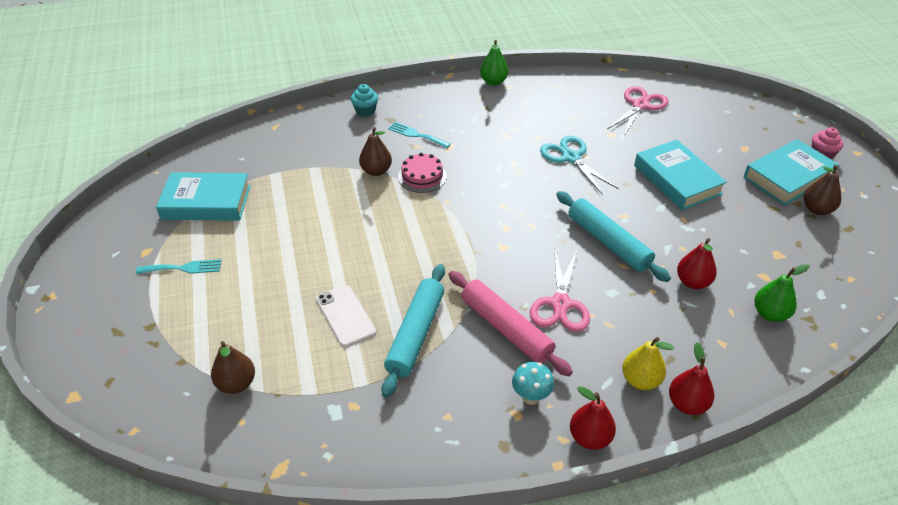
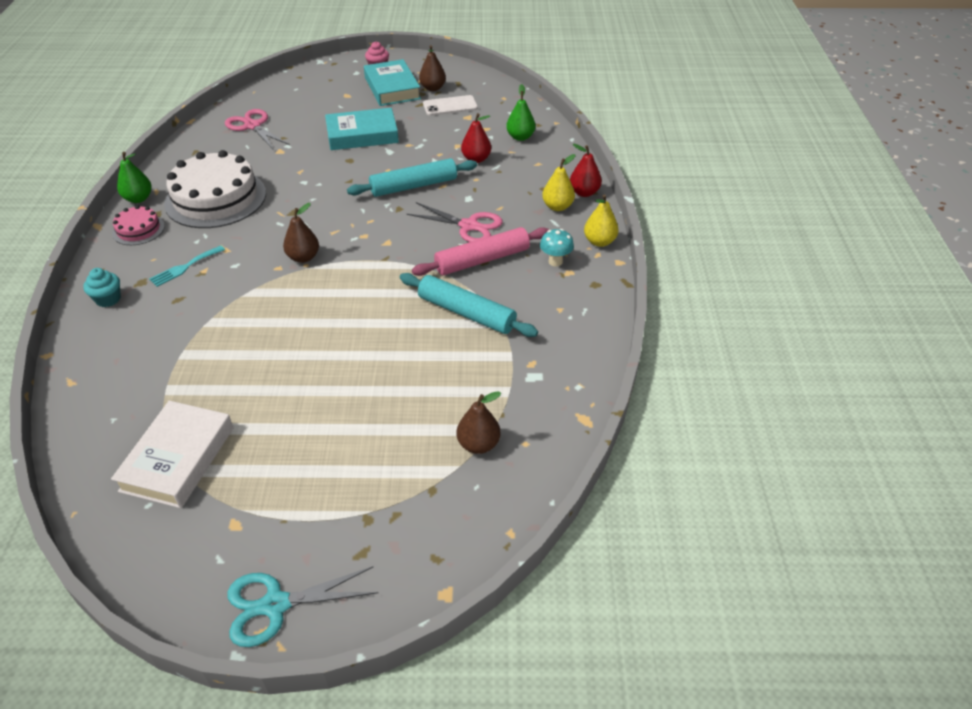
camera: 75 degrees left, 0 degrees up
turquoise fork [136,259,221,274] -> none
turquoise book [156,172,251,221] -> white book [111,401,233,508]
white phone [316,285,376,348] -> white phone moved to [423,95,478,116]
brown pear [359,127,392,176] -> brown pear moved to [283,203,319,263]
pink cake [398,153,447,193] -> pink cake moved to [112,205,165,245]
turquoise scissors [540,136,619,195] -> turquoise scissors moved to [227,566,378,647]
red pear [570,386,616,450] -> yellow pear [584,194,619,247]
none -> white cake [164,150,266,228]

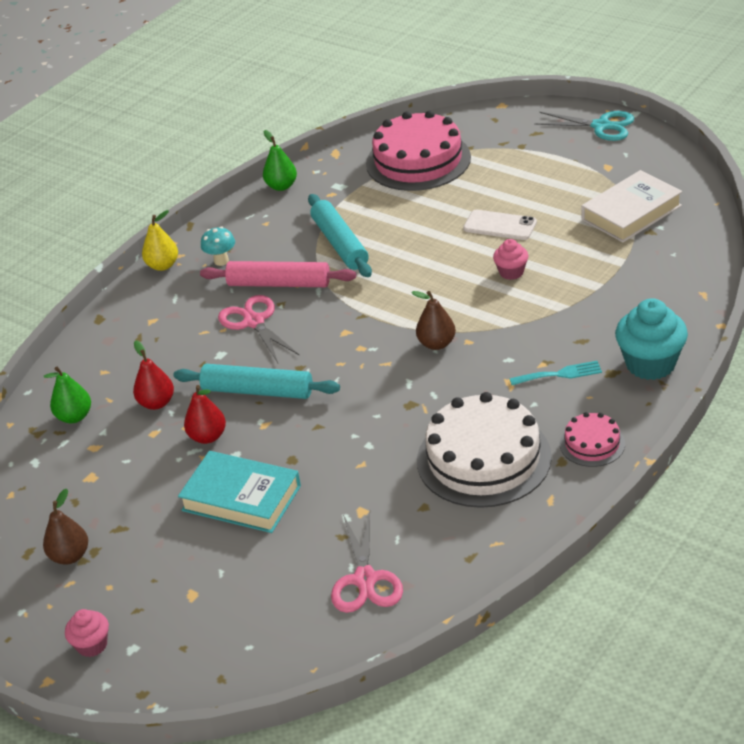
camera: 140 degrees left, 5 degrees down
turquoise cupcake [83,268,121,307] -> turquoise cupcake [615,298,688,380], size x1.84
green pear [117,152,152,203] -> green pear moved to [263,130,297,191]
turquoise book [364,59,421,106] -> none
white phone [423,95,478,116] -> white phone moved to [463,210,537,240]
brown pear [457,391,501,454] -> pink cake [366,111,471,191]
yellow pear [542,154,575,211] -> none
red pear [570,144,602,197] -> red pear moved to [184,385,226,444]
none -> pink cupcake [493,239,528,280]

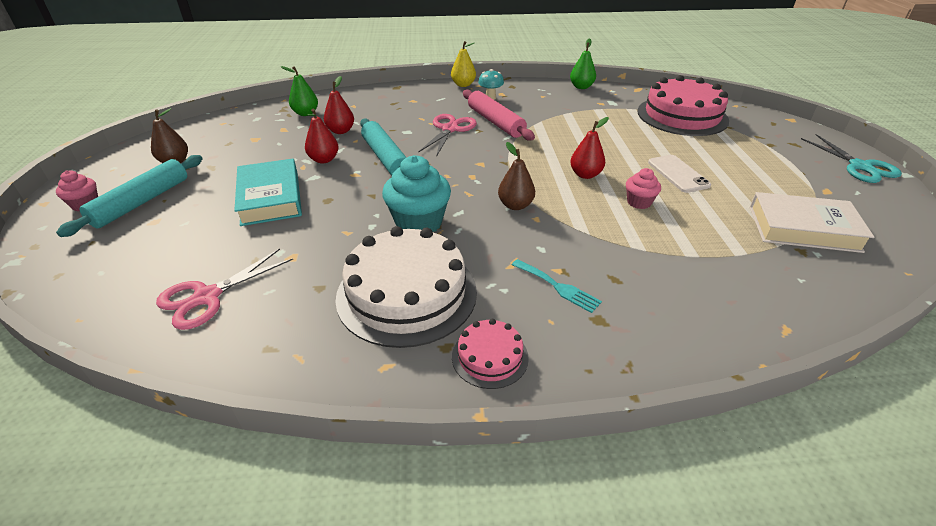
camera: 45 degrees right, 0 degrees up
turquoise rolling pin [308,194,372,277] -> turquoise rolling pin moved to [56,155,203,237]
turquoise cupcake [615,298,688,380] -> turquoise cupcake moved to [382,155,451,232]
none -> red pear [570,117,609,179]

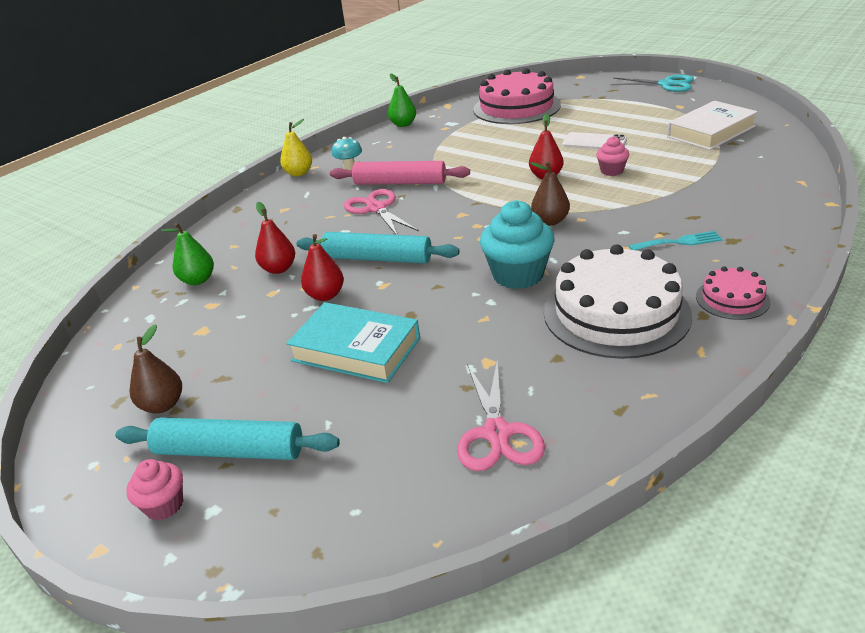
camera: 45 degrees left, 5 degrees down
turquoise rolling pin [56,155,203,237] -> turquoise rolling pin turned 60 degrees counterclockwise [115,418,340,460]

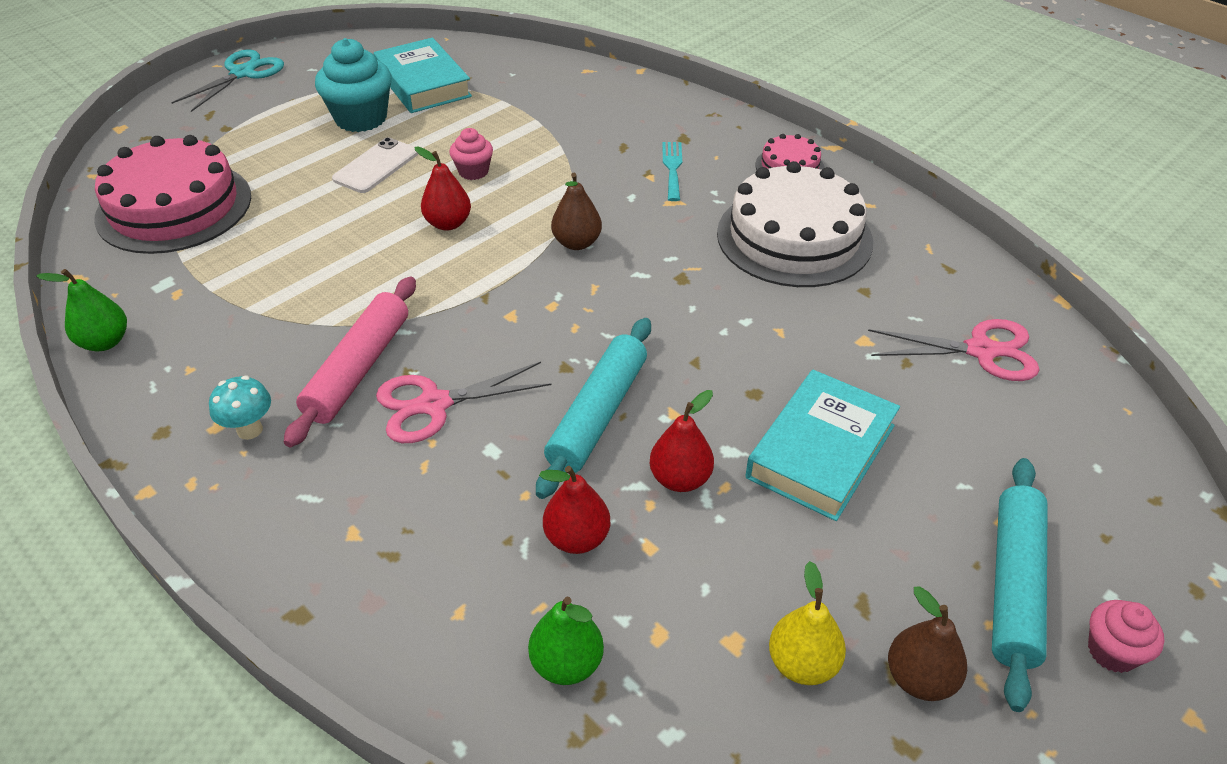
camera: 85 degrees left, 10 degrees up
yellow pear [280,119,312,177] -> yellow pear moved to [769,561,846,685]
turquoise cupcake [480,200,555,289] -> turquoise cupcake moved to [315,38,392,132]
white book [667,101,758,150] -> turquoise book [374,38,472,113]

